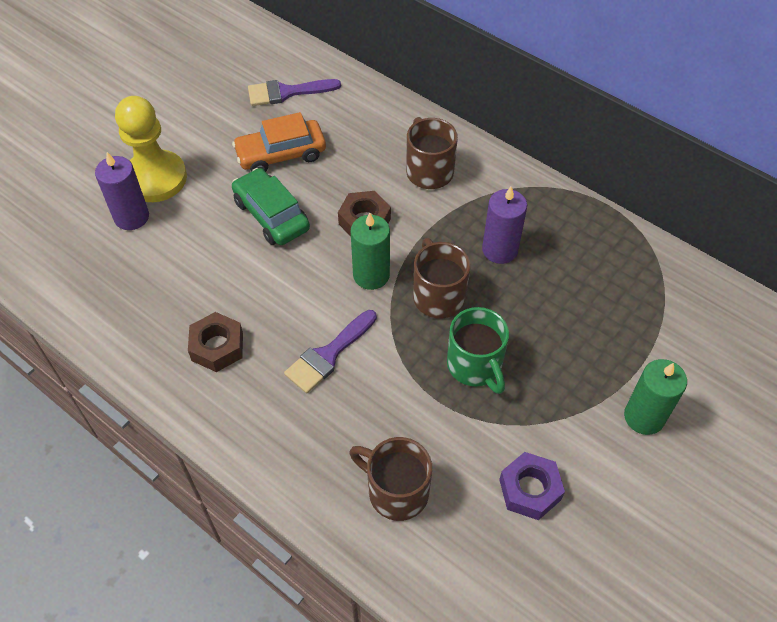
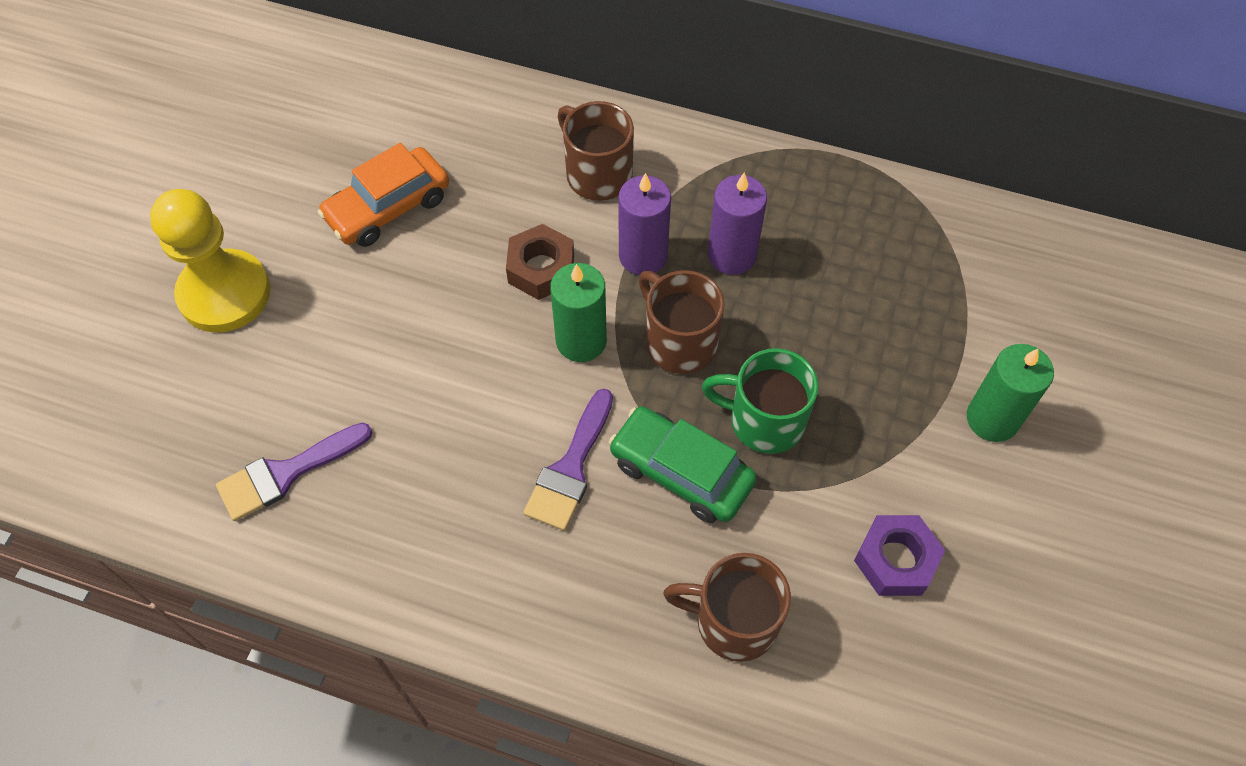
camera: 20 degrees left, 5 degrees up
purple candle [95,152,149,230] -> purple candle moved to [618,173,671,275]
brown nut [188,312,243,372] -> none
green car [232,168,310,245] -> green car moved to [609,406,757,523]
purple brush [248,79,341,106] -> purple brush moved to [216,423,372,521]
green mug [447,307,509,394] -> green mug turned 150 degrees clockwise [702,348,819,454]

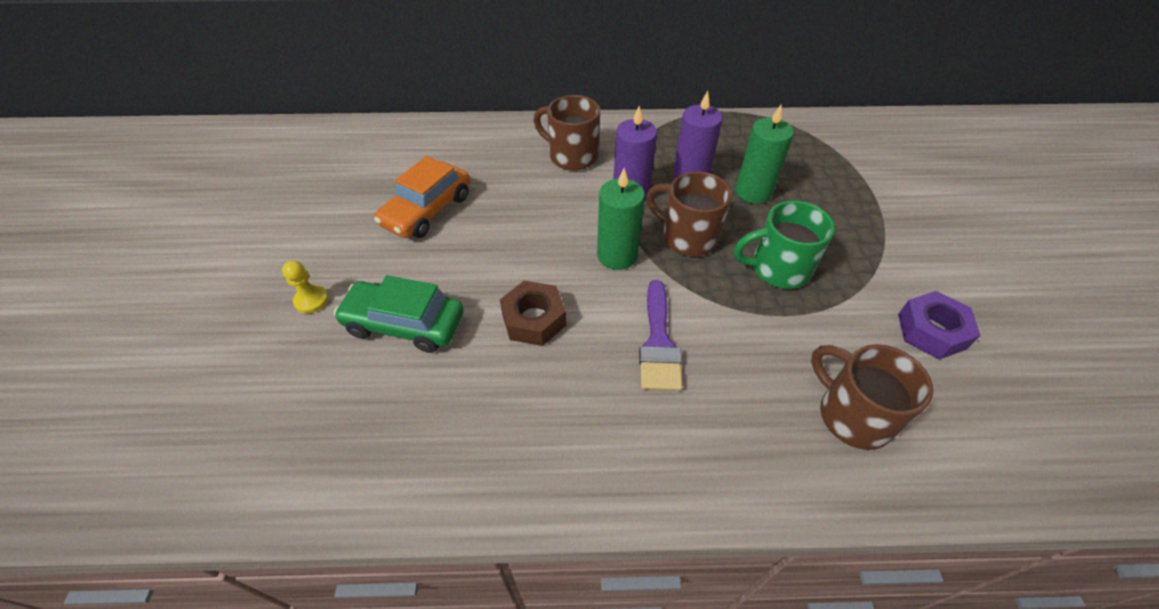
camera: 20 degrees left, 10 degrees down
yellow pawn [150,189,271,333] -> yellow pawn [282,261,328,313], size x0.41
purple brush [216,423,372,521] -> none
brown nut [506,224,574,300] -> brown nut moved to [500,281,566,346]
green car [609,406,757,523] -> green car moved to [334,275,464,353]
brown mug [663,553,791,662] -> brown mug turned 60 degrees clockwise [811,344,933,450]
green candle [967,344,1054,442] -> green candle moved to [735,105,794,204]

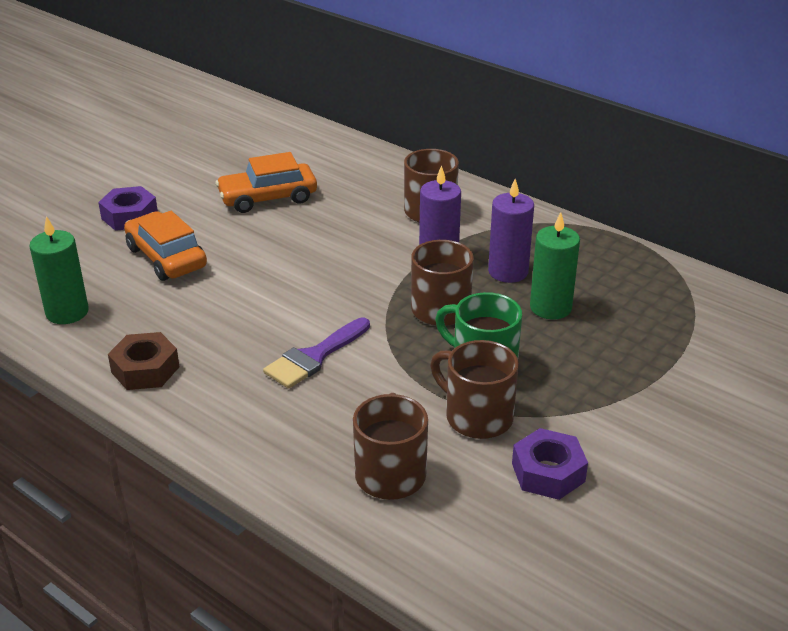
camera: 40 degrees right, 15 degrees down
yellow pawn [282,261,328,313] -> purple nut [98,186,158,231]
green car [334,275,464,353] -> orange car [124,211,207,281]
brown nut [500,281,566,346] -> brown nut moved to [108,332,180,390]
green candle [597,168,645,270] -> green candle moved to [29,216,89,324]
none -> brown mug [430,340,519,439]

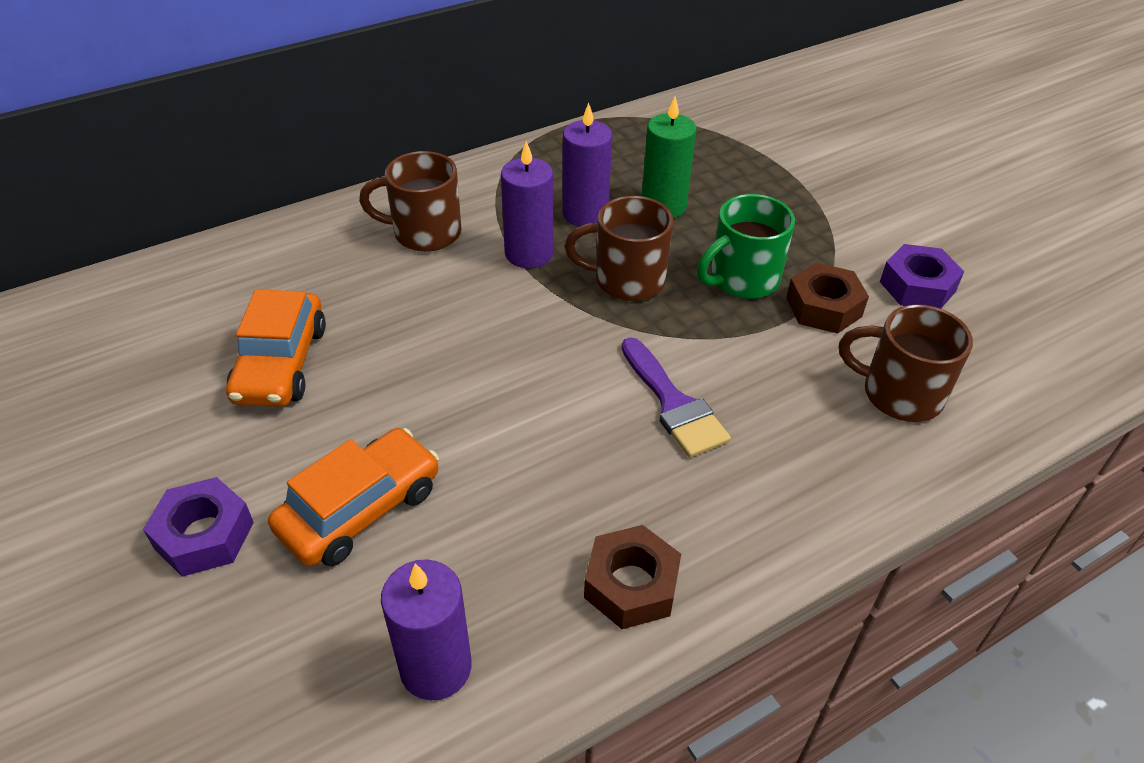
camera: 70 degrees left, 10 degrees up
green candle [29,216,89,324] -> purple candle [381,559,472,700]
orange car [124,211,207,281] -> orange car turned 150 degrees clockwise [268,428,439,566]
brown mug [430,340,519,439] -> brown nut [786,263,869,334]

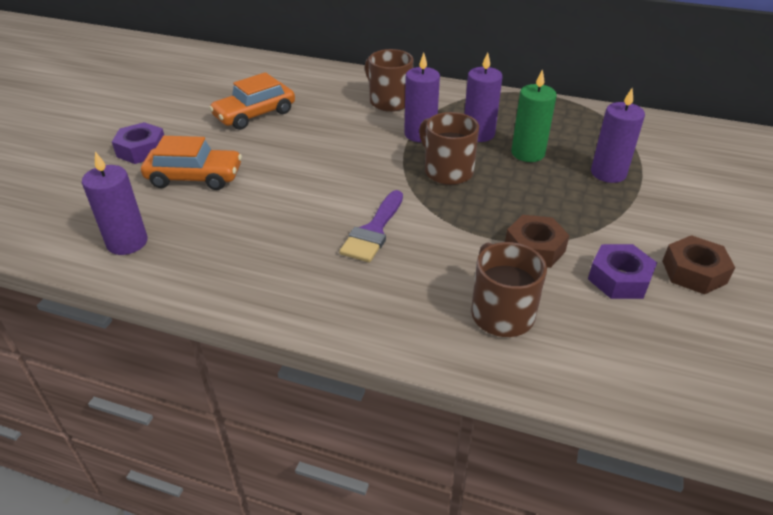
camera: 50 degrees right, 5 degrees down
brown nut [584,525,681,629] -> brown nut moved to [662,235,735,295]
green mug [697,194,795,299] -> none
none -> purple candle [591,88,645,183]

